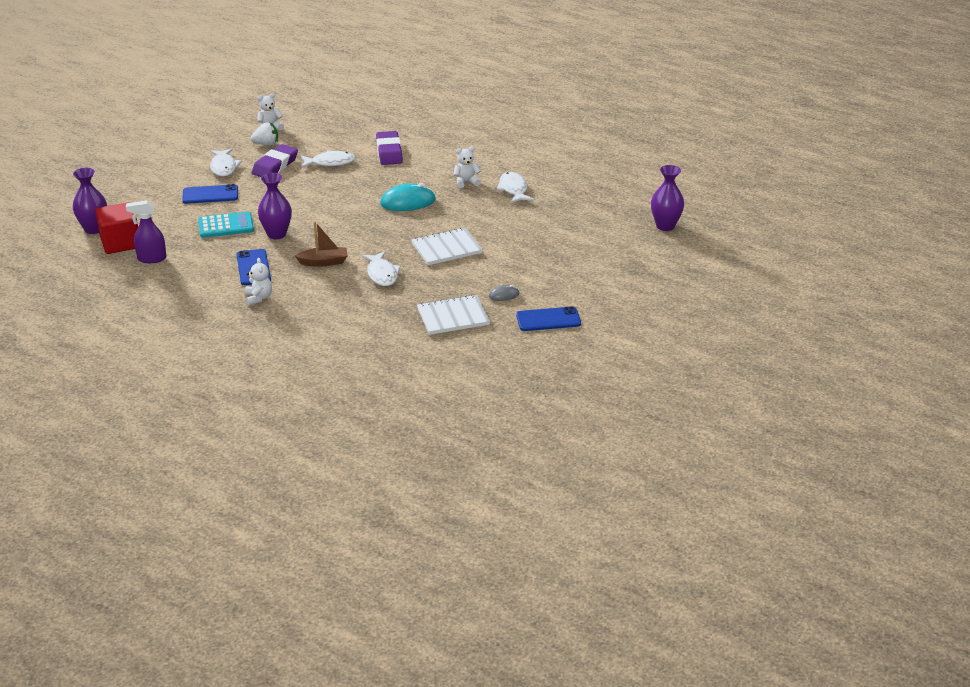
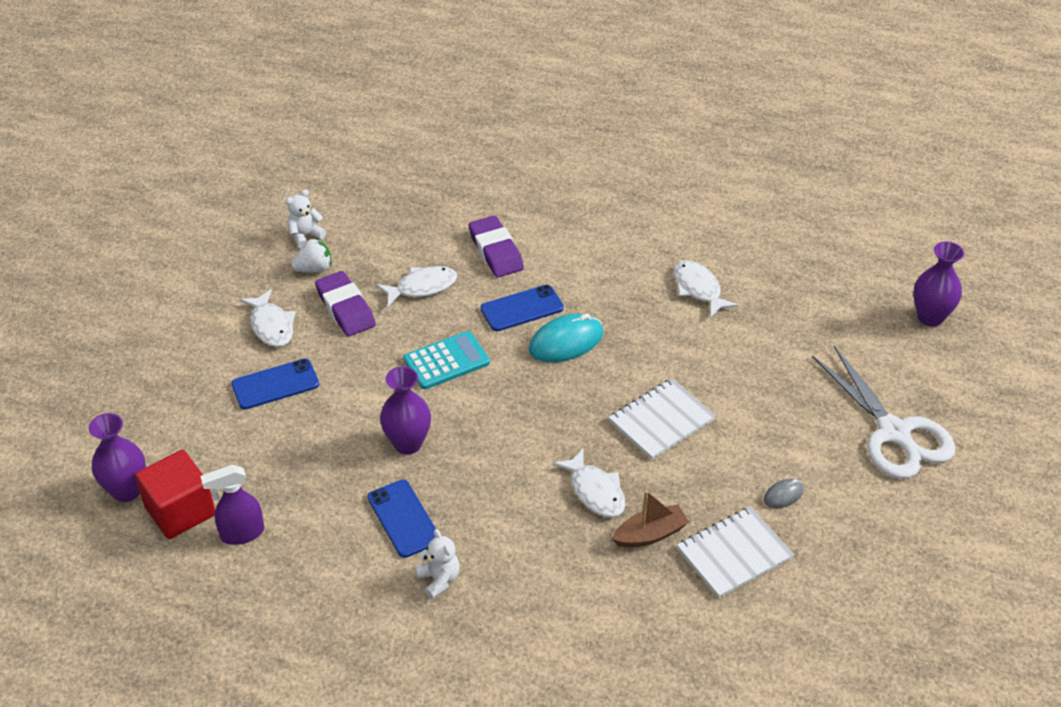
camera: 15 degrees left, 10 degrees up
turquoise calculator [198,211,254,238] -> turquoise calculator moved to [403,331,490,389]
purple eraser [252,144,298,177] -> purple eraser turned 45 degrees counterclockwise [315,271,376,337]
brown boat [295,221,348,267] -> brown boat moved to [612,490,689,547]
white teddy bear [454,147,481,188] -> none
blue phone [516,306,581,331] -> blue phone moved to [480,285,564,331]
none -> white scissors [812,346,955,479]

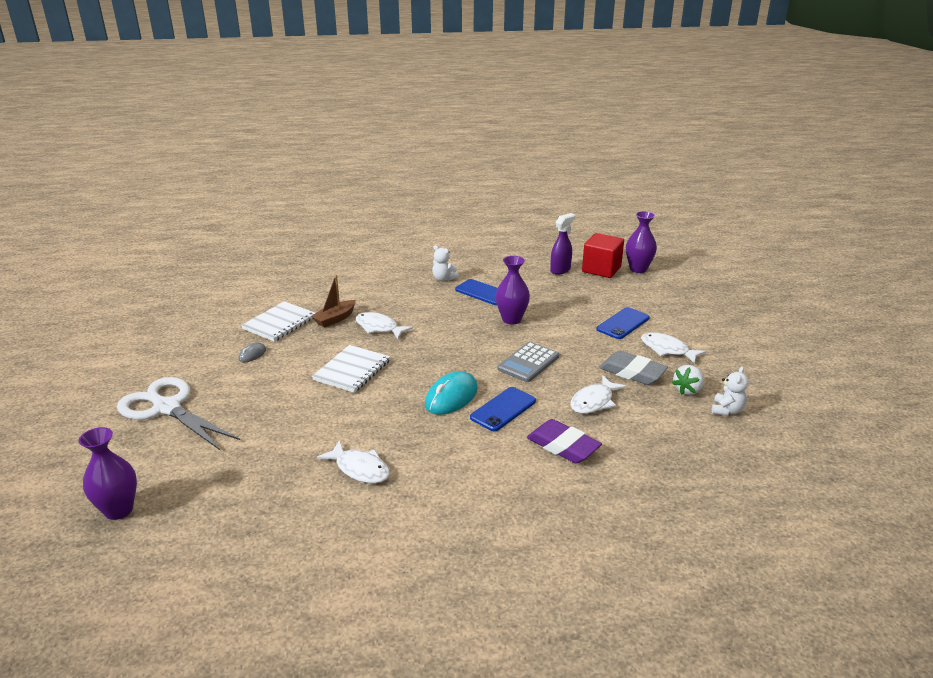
camera: 155 degrees right, 15 degrees down
purple eraser [315,271,376,337] -> grey eraser [599,351,668,385]
turquoise calculator [403,331,490,389] -> grey calculator [497,342,559,382]

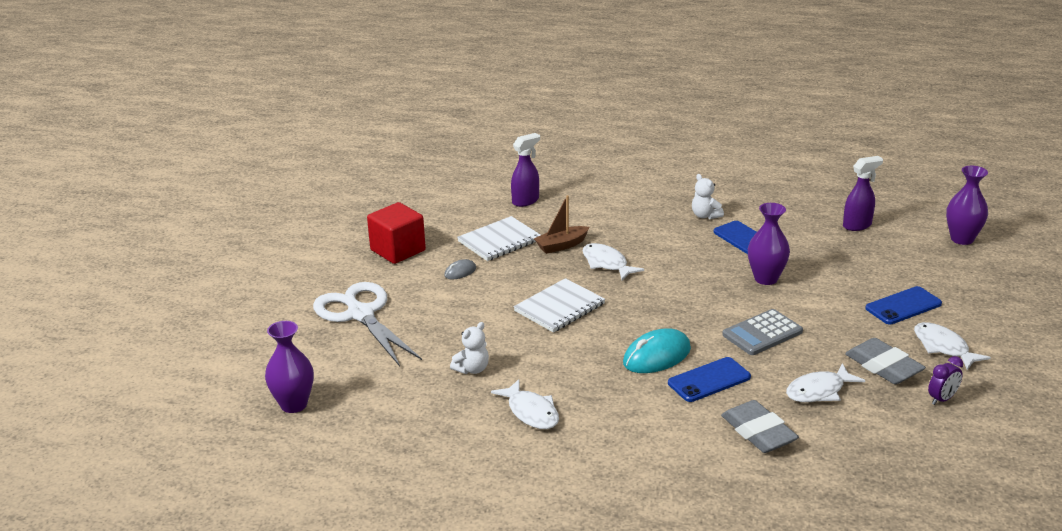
camera: 20 degrees right, 0 degrees up
purple eraser [527,419,602,464] -> grey eraser [721,400,799,453]
red cube [582,233,624,278] -> red cube moved to [367,202,426,264]
white strawberry [672,365,704,395] -> purple clock [928,356,963,405]
white teddy bear [712,367,748,416] -> white teddy bear moved to [450,322,489,374]
none -> purple spray bottle [511,133,540,207]

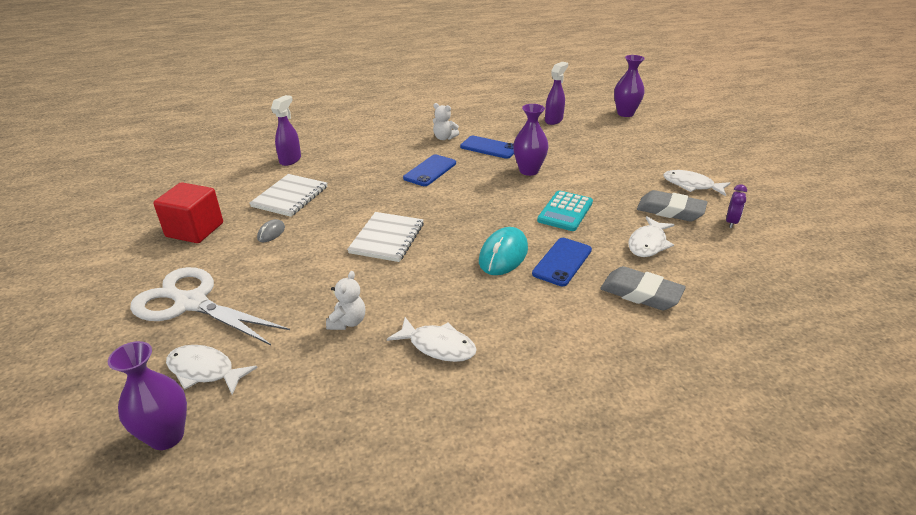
camera: 30 degrees left, 5 degrees up
brown boat [534,195,589,254] -> none
white fish [582,243,644,280] -> white fish moved to [166,345,258,395]
grey calculator [722,309,803,355] -> turquoise calculator [537,190,593,231]
blue phone [865,286,942,324] -> blue phone moved to [403,154,456,186]

